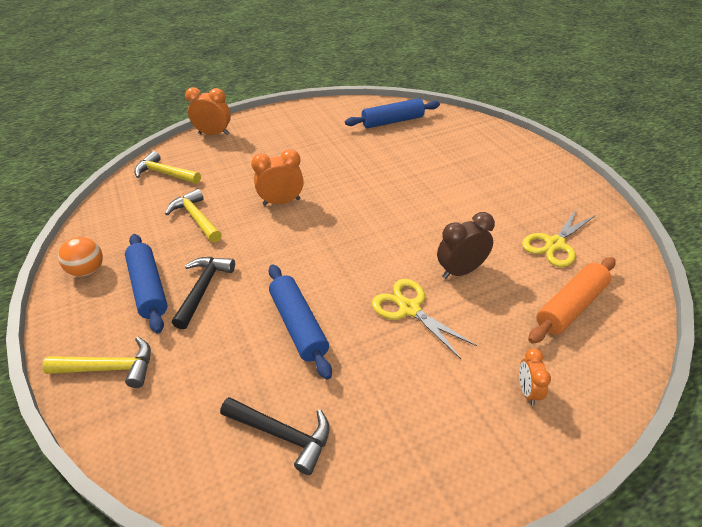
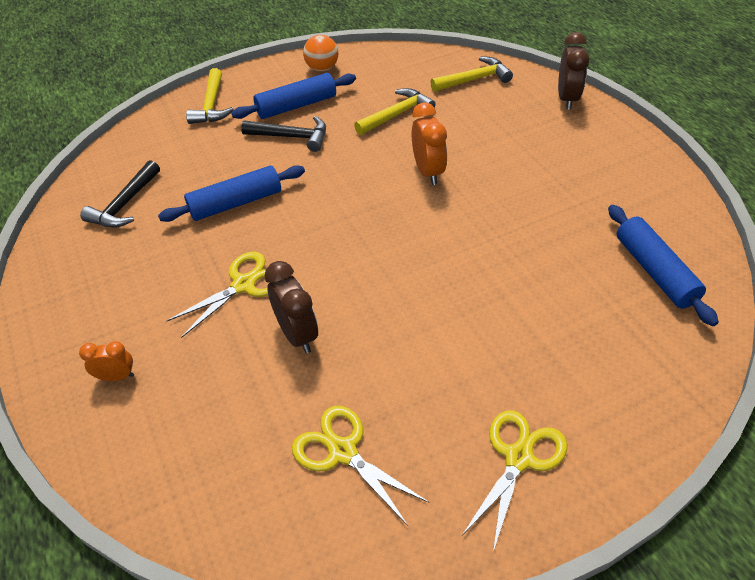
camera: 90 degrees right, 5 degrees up
yellow hammer [134,151,201,184] -> yellow hammer turned 45 degrees clockwise [430,57,513,92]
orange clock [185,87,231,135] -> brown clock [558,32,589,110]
orange rolling pin [528,257,615,344] -> none
none -> yellow scissors [461,410,567,552]

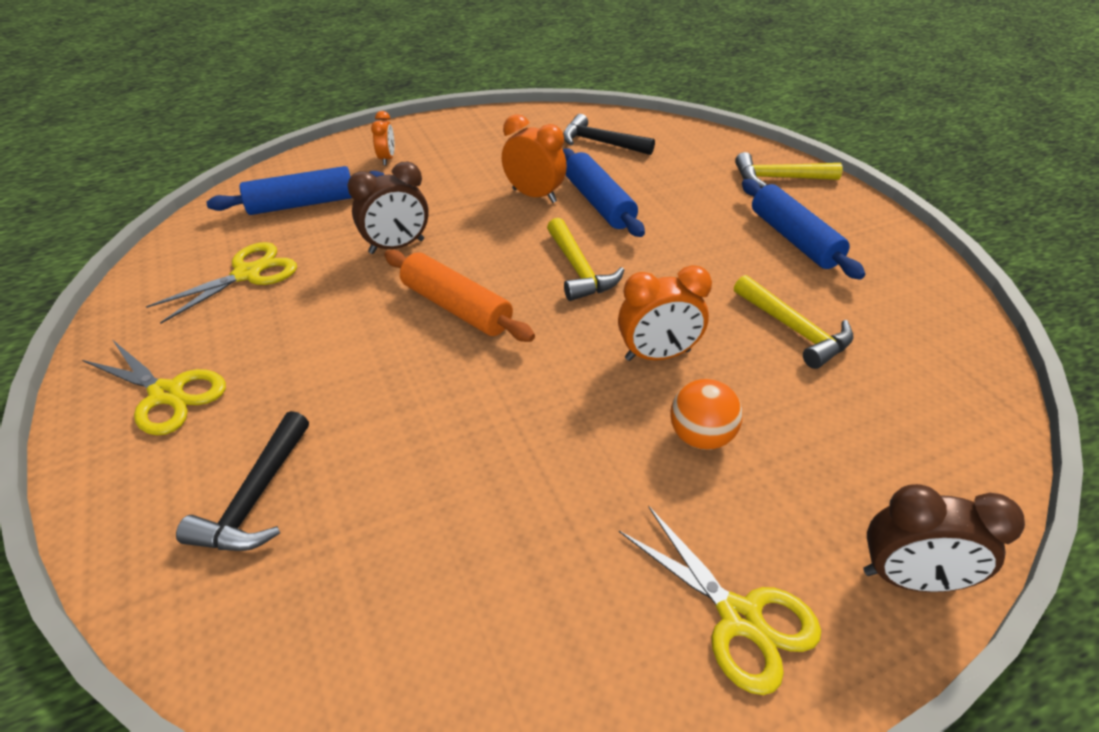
camera: 90 degrees right, 5 degrees down
yellow scissors [166,252,268,338] -> yellow scissors moved to [619,506,821,695]
black hammer [241,116,326,152] -> black hammer moved to [176,411,309,551]
orange ball [303,35,338,72] -> orange ball moved to [670,379,743,450]
yellow hammer [430,57,513,92] -> yellow hammer moved to [547,218,624,301]
blue rolling pin [608,205,719,326] -> blue rolling pin moved to [206,166,384,215]
none -> orange rolling pin [384,250,535,342]
none -> orange clock [502,114,567,203]

